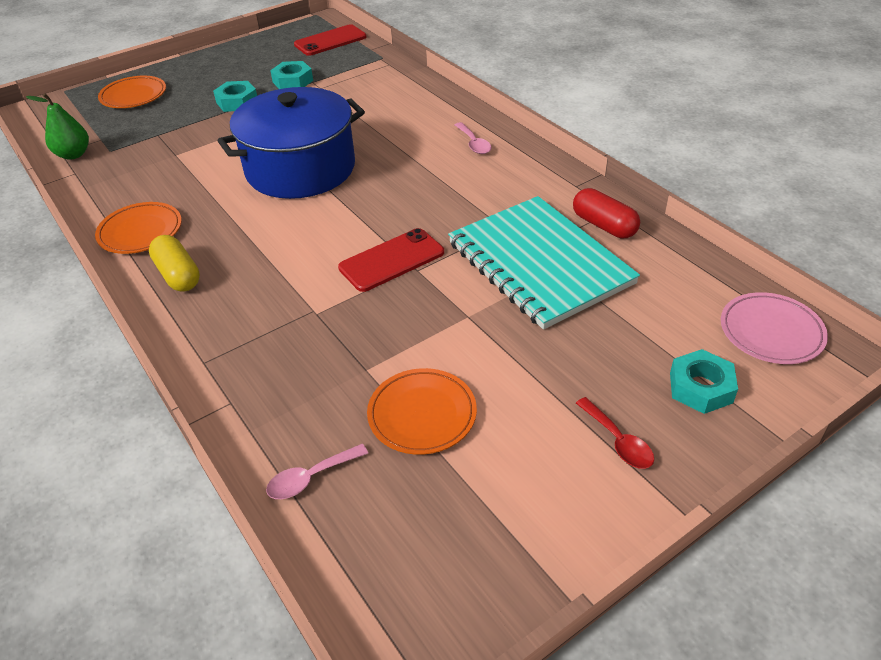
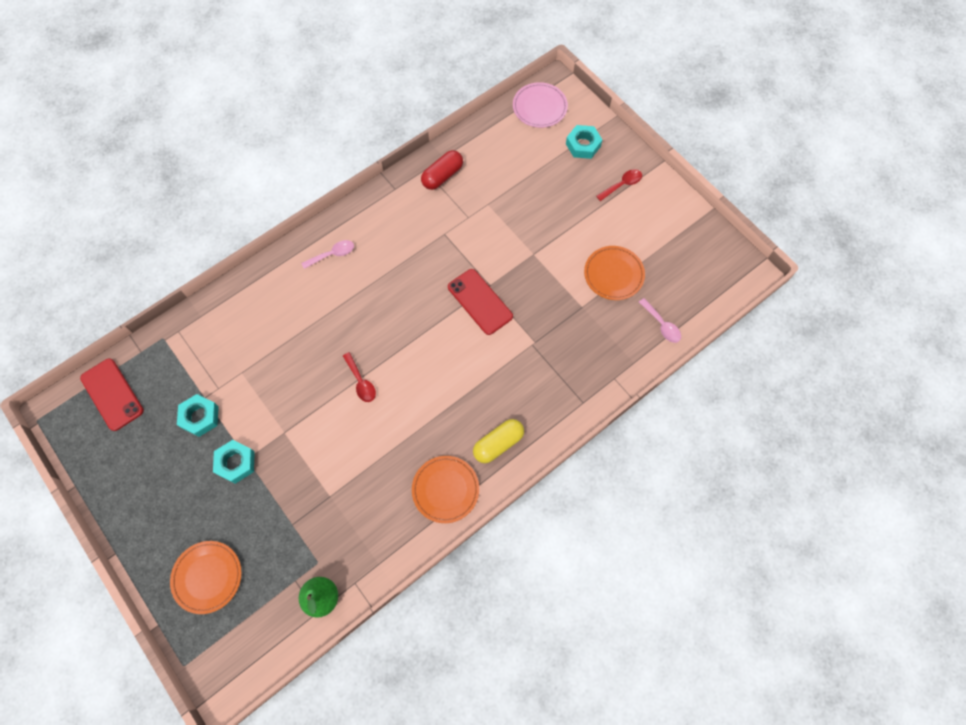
camera: 95 degrees left, 25 degrees up
blue pot [218,87,365,199] -> red spoon [343,352,376,402]
turquoise notebook [448,196,640,330] -> none

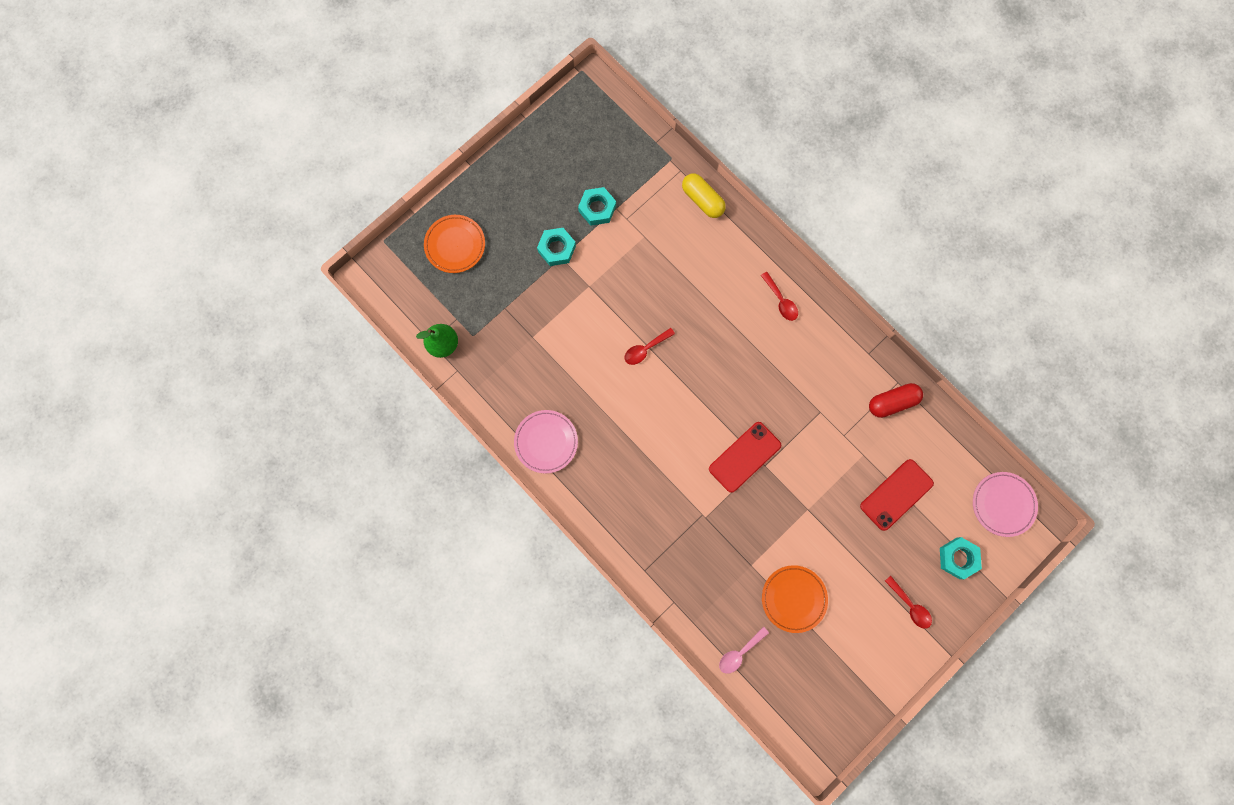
camera: 85 degrees right, 10 degrees up
red phone [80,358,144,431] -> red phone moved to [860,459,934,531]
pink spoon [301,240,354,269] -> red spoon [761,272,798,321]
orange plate [412,456,479,523] -> pink plate [514,410,578,474]
red capsule [421,150,463,190] -> red capsule turned 60 degrees counterclockwise [869,383,923,418]
yellow capsule [473,419,524,463] -> yellow capsule moved to [682,173,726,218]

